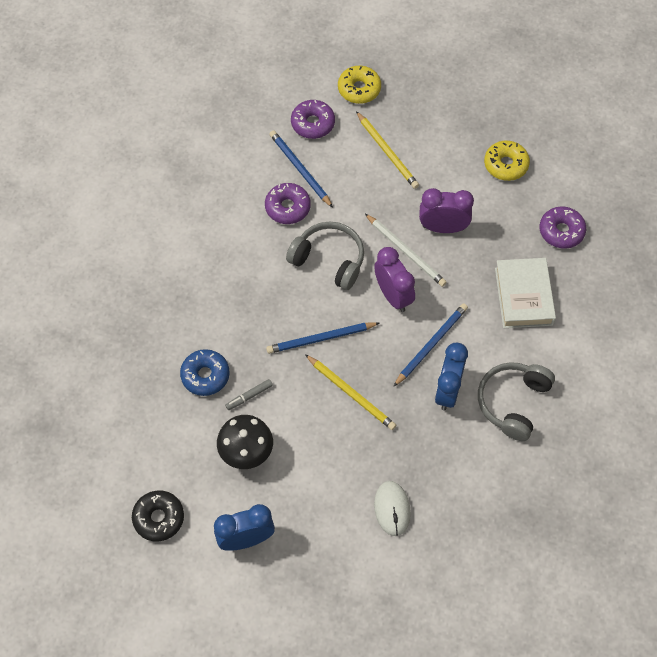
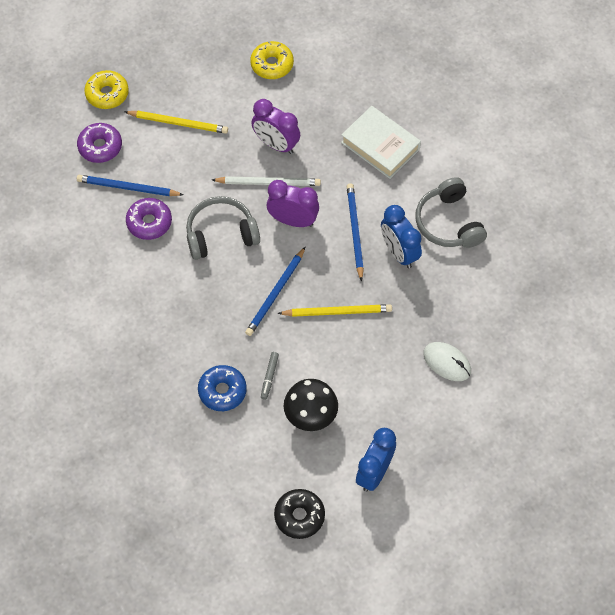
camera: 45 degrees left, 0 degrees up
purple clock [419,188,474,233] -> purple clock turned 105 degrees counterclockwise [251,99,300,154]
purple donut [539,206,586,249] -> none

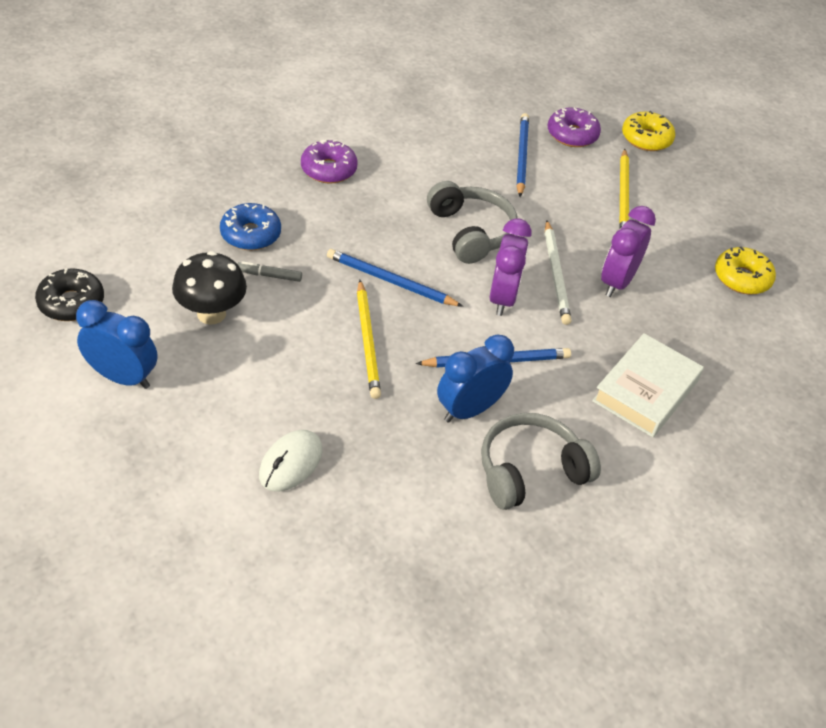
camera: 80 degrees right, 15 degrees down
purple donut [126,198,172,240] -> purple donut moved to [301,139,358,184]

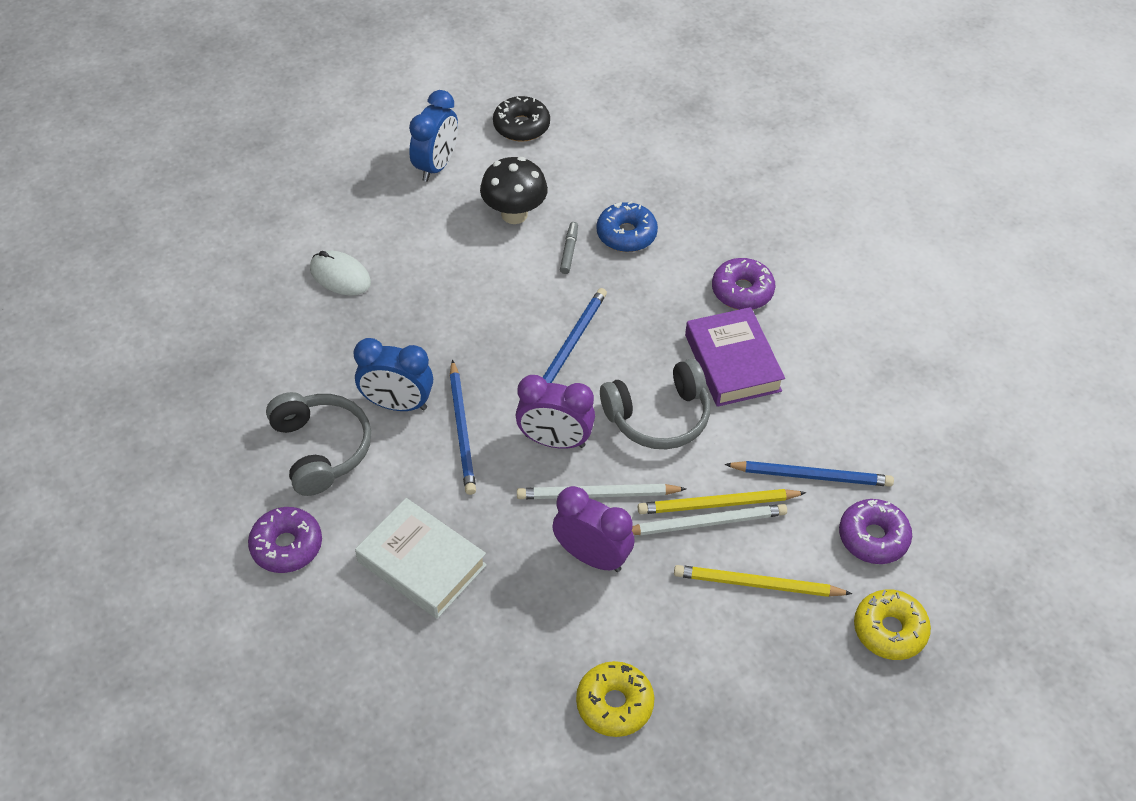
camera: 95 degrees right, 5 degrees up
yellow pencil [357,280,381,399] -> yellow pencil moved to [638,489,806,514]
blue clock [437,334,514,423] -> blue clock turned 135 degrees clockwise [353,338,433,411]
none -> purple donut [248,507,322,573]
none -> white pencil [632,504,787,535]
none -> purple book [685,307,785,407]

